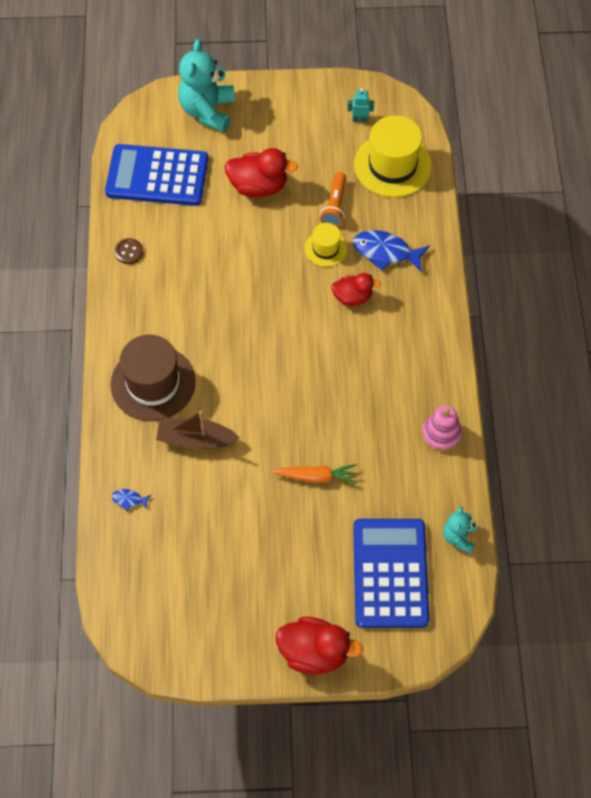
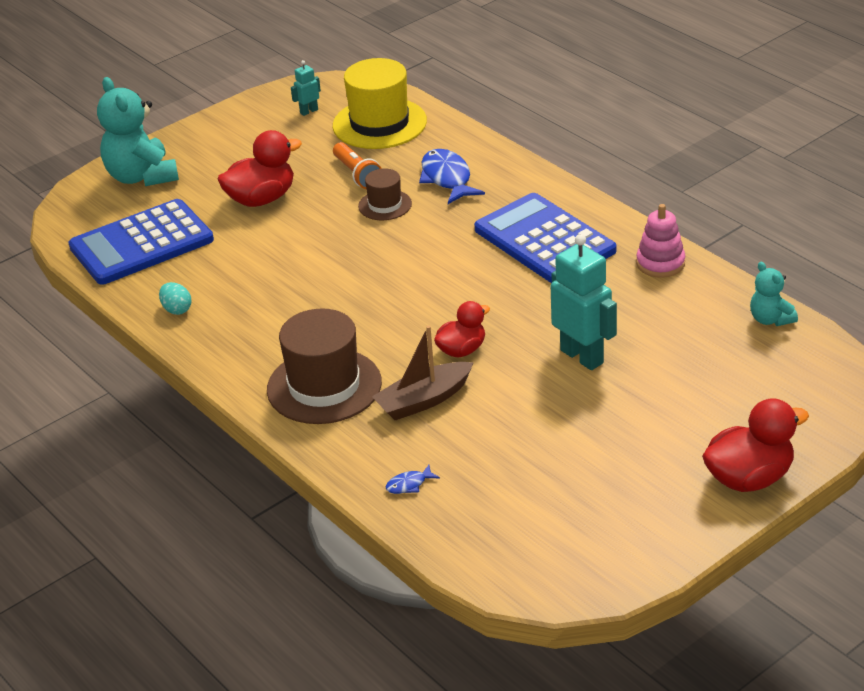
camera: 35 degrees left, 25 degrees down
brown button [115,238,143,264] -> turquoise egg [159,282,192,315]
orange carrot [272,464,357,484] -> turquoise robot [551,234,617,370]
yellow hat [305,223,347,267] -> brown hat [358,168,412,220]
red duck [331,273,381,306] -> red duck moved to [434,301,490,357]
blue fish [353,230,430,272] -> blue fish turned 90 degrees clockwise [419,149,485,204]
blue calculator [353,519,429,628] -> blue calculator moved to [474,193,616,283]

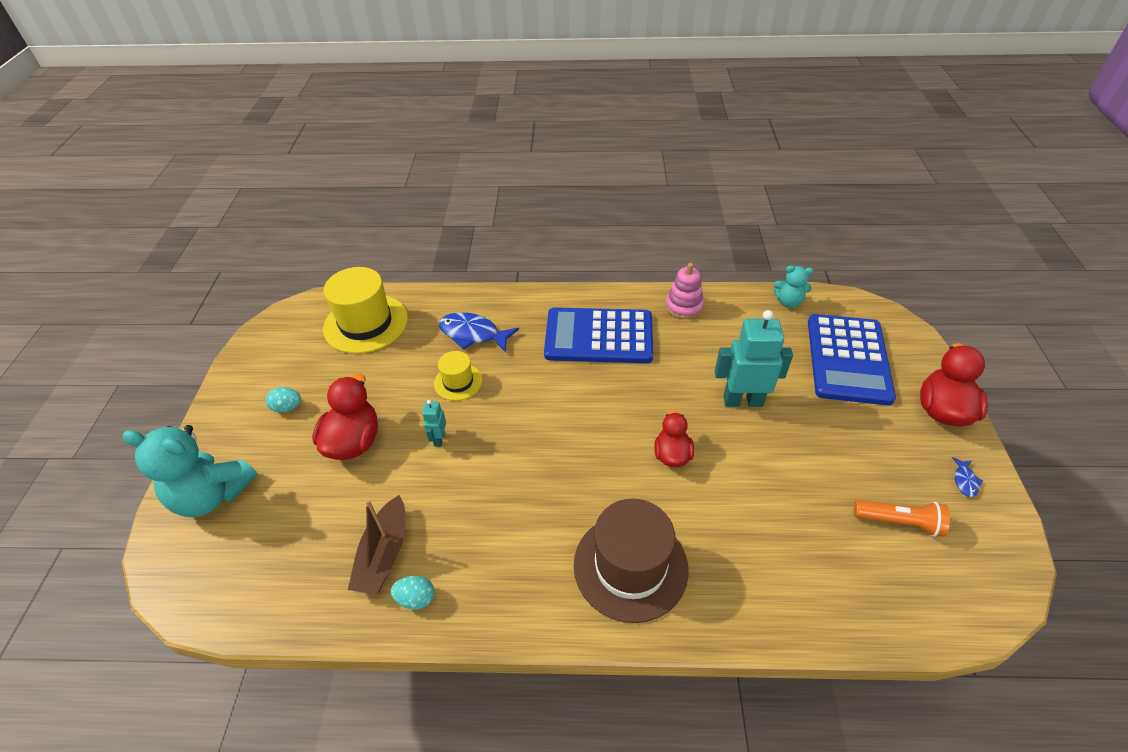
camera: 50 degrees left, 10 degrees up
blue calculator [68,199,214,285] -> blue calculator moved to [808,314,896,405]
turquoise robot [291,60,321,116] -> turquoise robot moved to [422,400,446,447]
orange flashlight [333,142,382,189] -> orange flashlight moved to [854,500,950,537]
brown hat [358,168,412,220] -> yellow hat [434,351,482,401]
brown boat [372,325,474,420] -> brown boat moved to [348,495,406,595]
blue fish [386,465,440,494] -> blue fish moved to [952,457,983,497]
none -> turquoise egg [266,387,301,413]

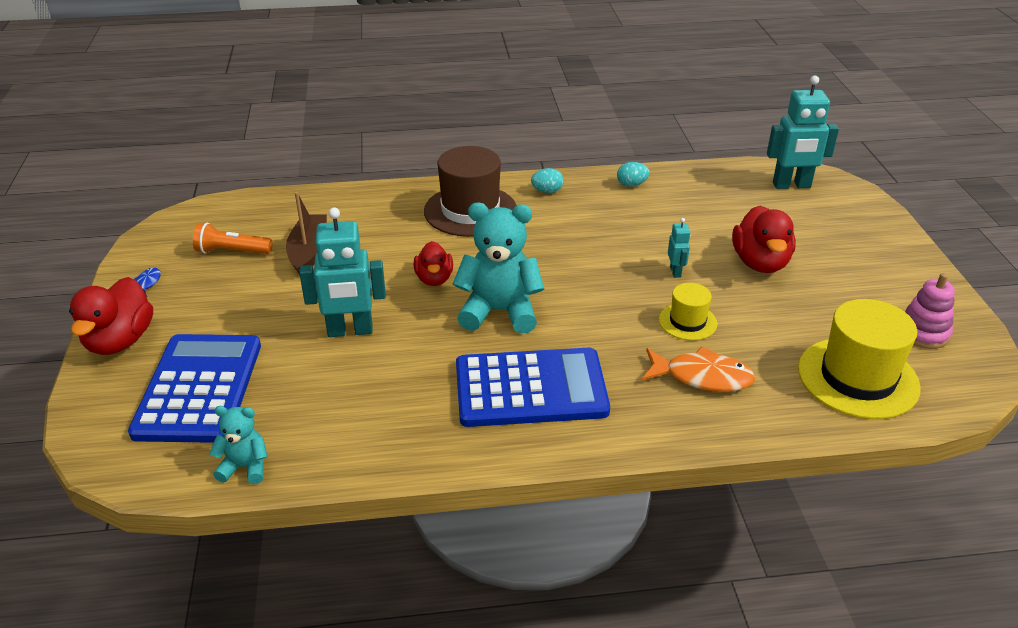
camera: 170 degrees right, 10 degrees down
turquoise teddy bear [123,425,257,517] -> turquoise teddy bear moved to [453,203,544,334]
turquoise egg [266,387,301,413] -> turquoise egg moved to [531,168,564,193]
brown boat [348,495,406,595] -> brown boat moved to [286,192,327,275]
blue fish [439,312,519,352] -> orange fish [642,347,755,392]
pink stacking toy [666,263,704,319] -> pink stacking toy moved to [905,273,955,349]
none -> turquoise robot [767,76,839,189]

